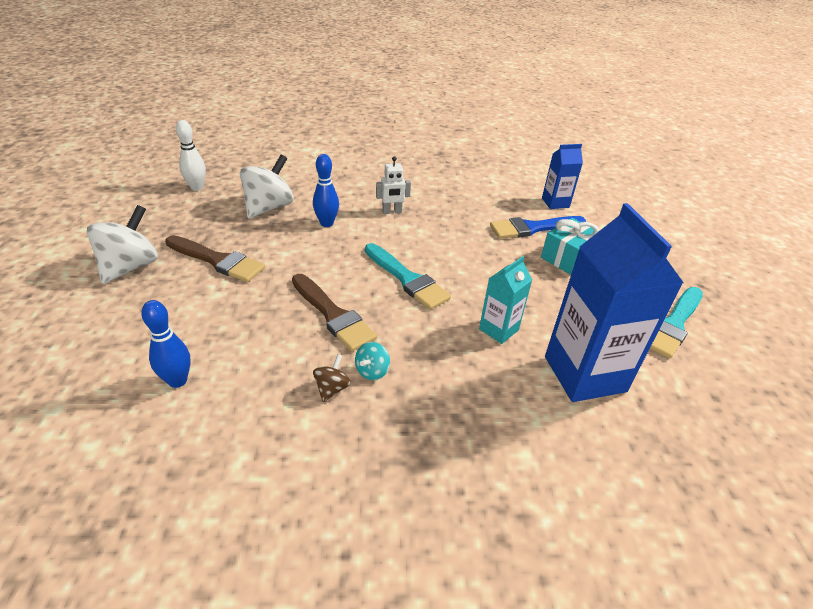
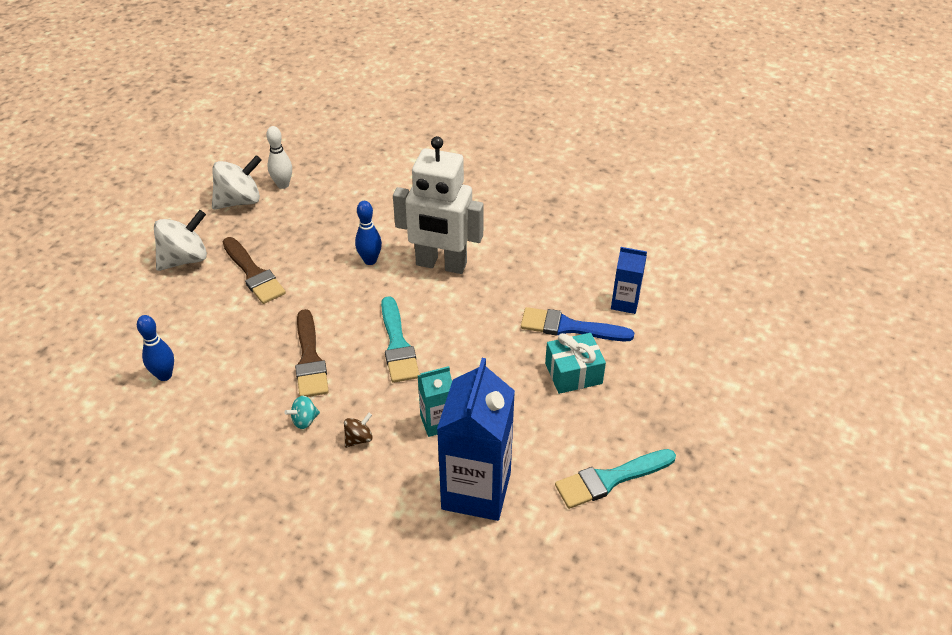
camera: 30 degrees right, 5 degrees up
white spinning top [240,155,293,219] -> white spinning top moved to [212,155,262,209]
brown spinning top [313,354,351,402] -> brown spinning top moved to [344,413,373,448]
white robot [376,156,411,214] -> white robot [393,136,484,274], size x2.42

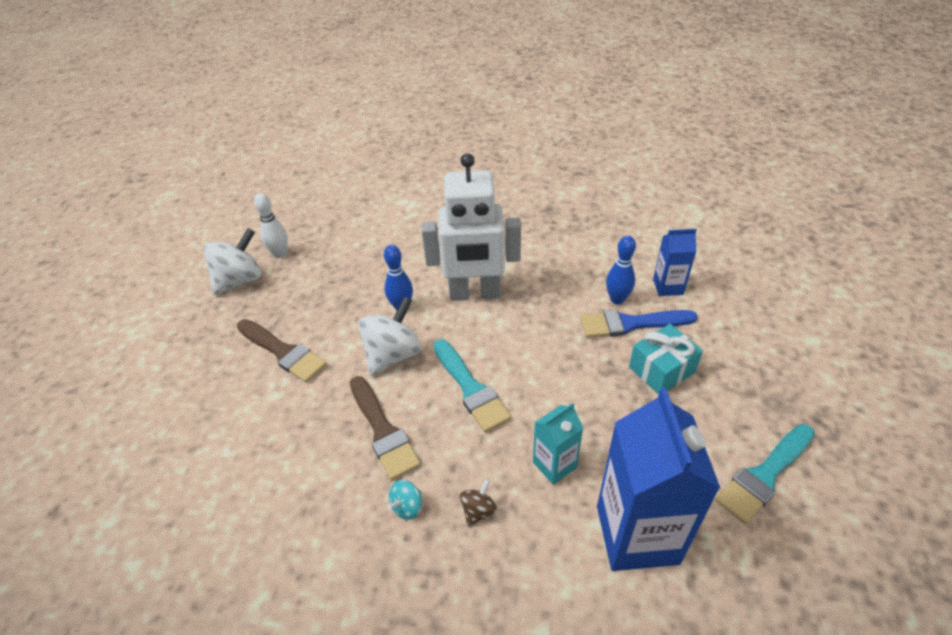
camera: 15 degrees left, 0 degrees up
blue bowling pin [137,315,174,381] -> blue bowling pin moved to [606,235,636,304]
white spinning top [154,210,207,271] -> white spinning top moved to [358,296,422,376]

